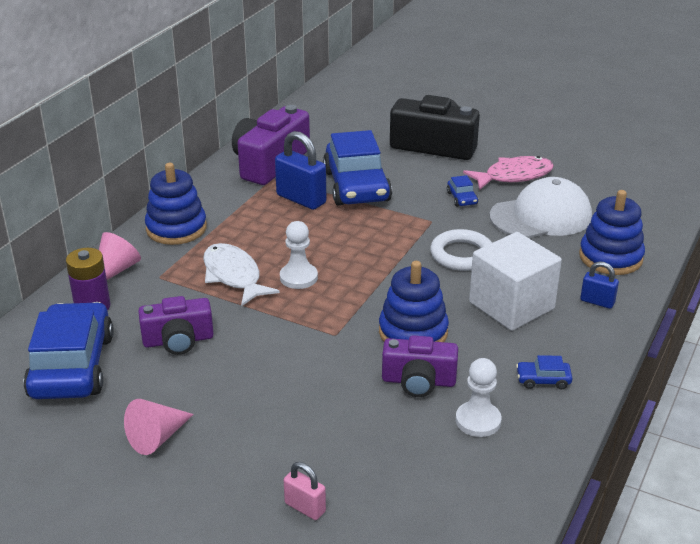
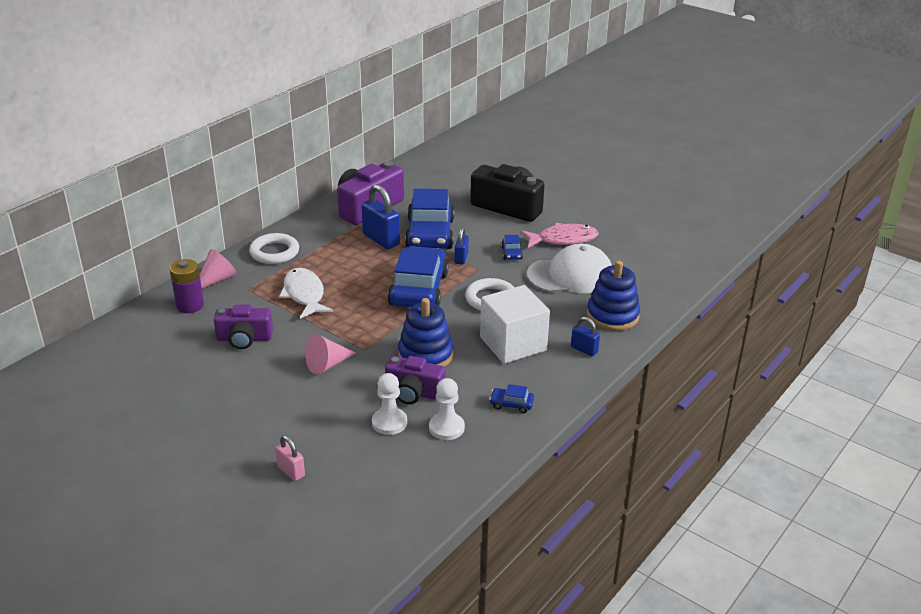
camera: 10 degrees right, 0 degrees up
blue car [23,302,114,399] -> blue car moved to [388,246,449,307]
pink cone [124,399,194,455] -> pink cone moved to [305,334,356,375]
blue stacking toy [145,163,207,245] -> white ring [249,233,299,264]
white pawn [280,221,318,289] -> white pawn moved to [372,373,407,435]
none -> blue padlock [455,227,469,265]

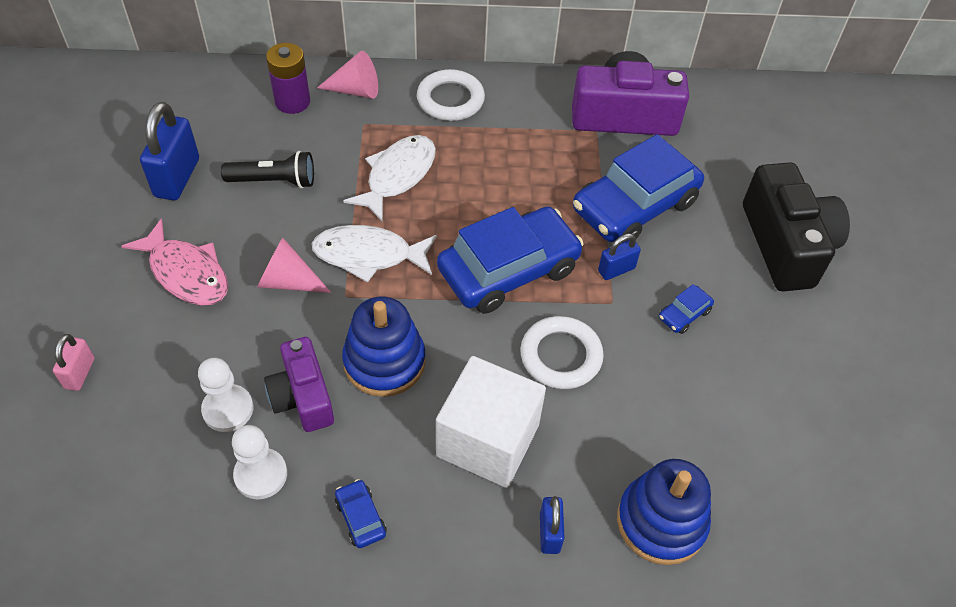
camera: 50 degrees right, 20 degrees up
purple camera [214,305,273,349] -> black flashlight [221,151,314,188]
blue padlock [361,184,400,249] -> blue padlock moved to [140,102,199,201]
pink fish [521,223,599,248] -> pink fish moved to [121,218,228,306]
white cap [527,244,612,293] -> none
none -> white fish [312,225,437,283]

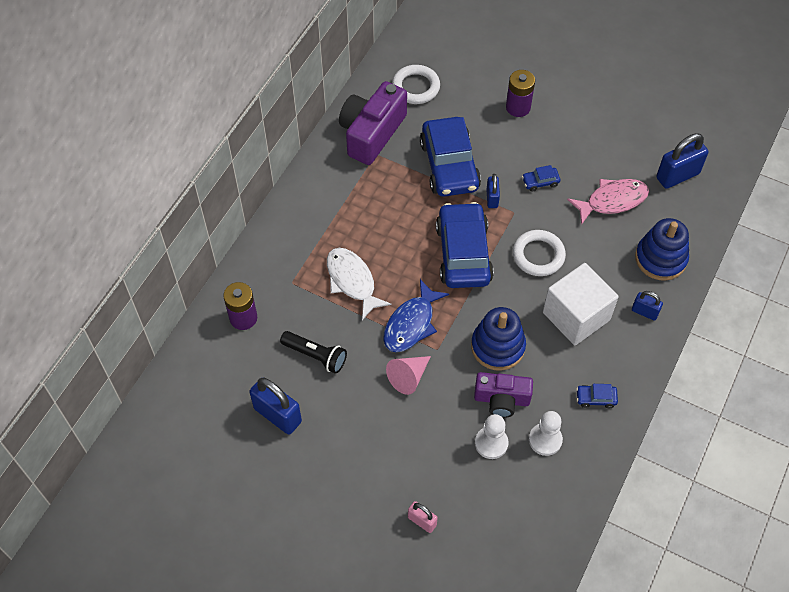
camera: 60 degrees left, 5 degrees up
pink fish [121,218,228,306] -> pink fish moved to [567,179,649,225]
black flashlight [221,151,314,188] -> black flashlight turned 90 degrees clockwise [280,331,347,374]
white fish [312,225,437,283] -> blue fish [383,279,449,352]
pink cone [317,51,378,99] -> none
white ring [417,69,485,121] -> white ring moved to [392,65,440,104]
blue car [659,284,714,334] -> blue car turned 90 degrees clockwise [522,165,560,192]
black camera [743,162,850,292] -> purple battery [506,70,535,117]
none -> blue padlock [656,133,708,189]

